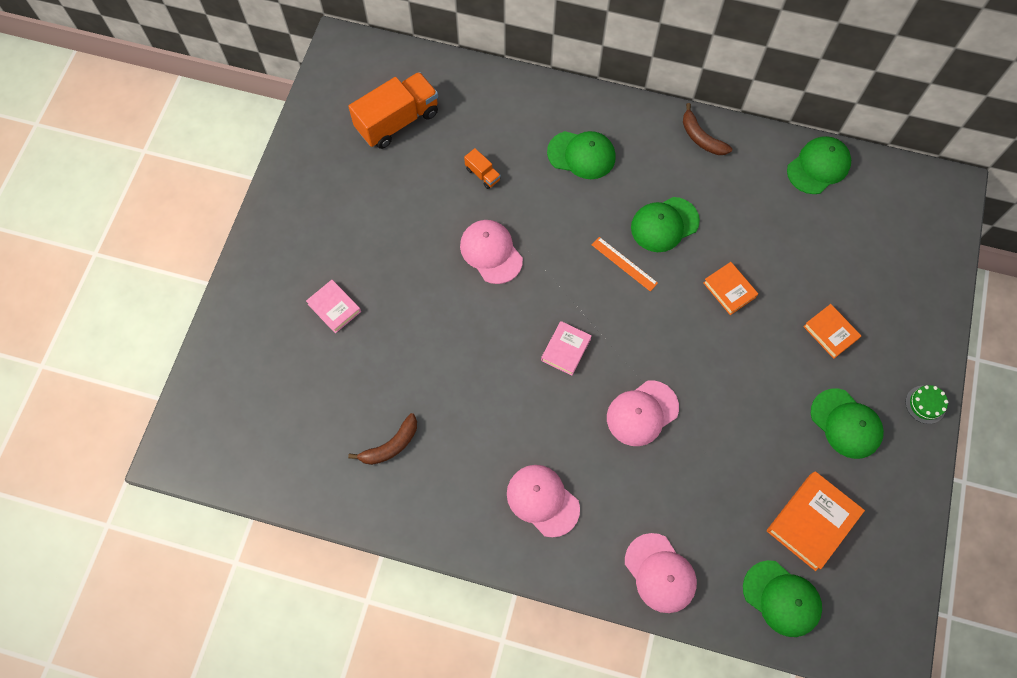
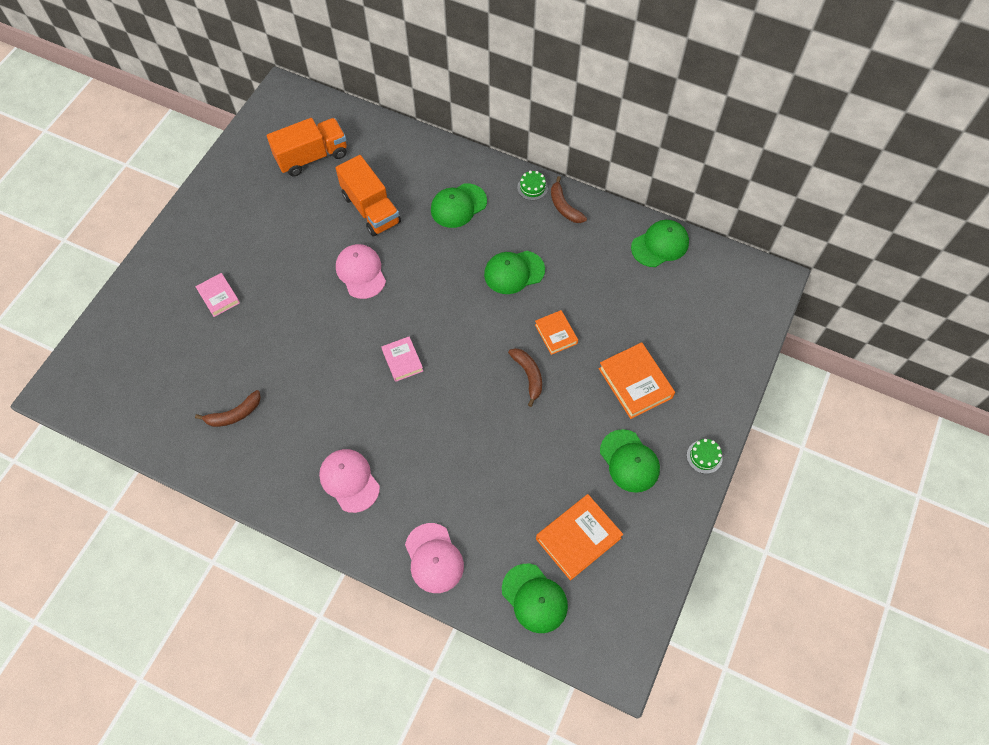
camera: 10 degrees right, 5 degrees down
orange truck [464,148,501,189] -> orange truck [336,155,401,237], size x2.26
pink book [541,321,592,376] -> pink book turned 60 degrees counterclockwise [381,336,423,382]
green cap [547,131,616,179] -> green cap turned 120 degrees clockwise [431,183,487,228]
orange ruler [592,237,658,291] -> none
pink cap [607,380,679,446] -> none
orange book [803,304,861,359] -> orange book [599,342,675,419], size x1.62
none -> brown banana [508,348,542,407]
none -> green cake [517,171,548,200]

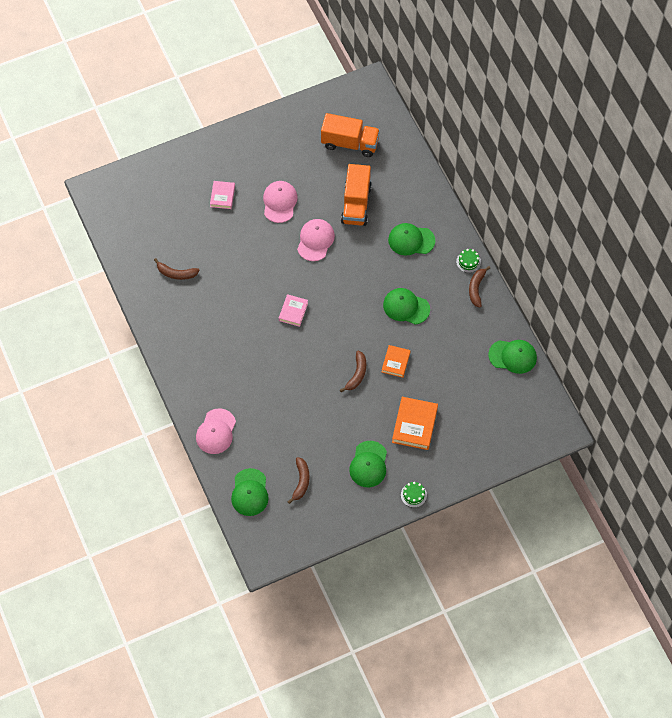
camera: 40 degrees right, 0 degrees up
pink cap [319,449,380,513] -> pink cap moved to [263,181,298,223]
orange book [536,494,623,581] -> brown banana [287,457,309,504]

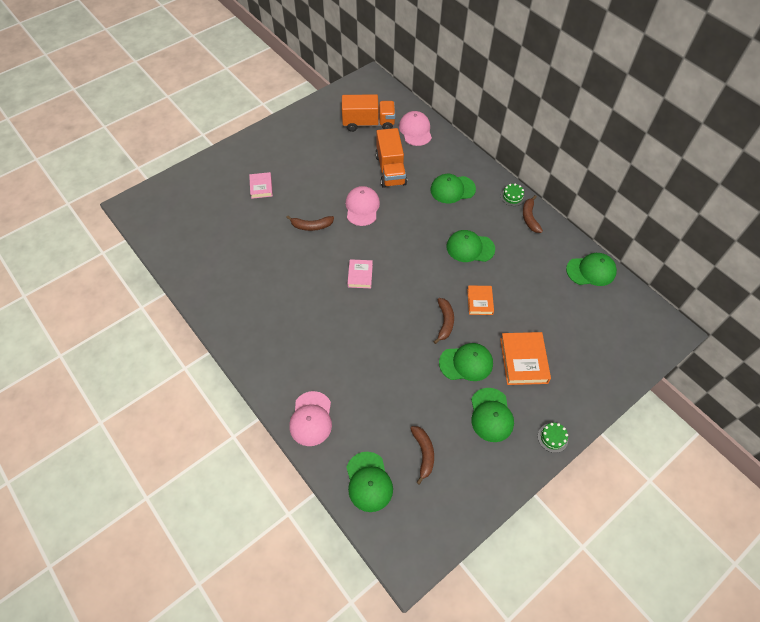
camera: 15 degrees left, 5 degrees down
brown banana [154,258,200,280] -> brown banana moved to [286,216,334,231]
pink cap [263,181,298,223] -> pink cap moved to [399,111,432,146]
none -> green cap [439,343,493,381]

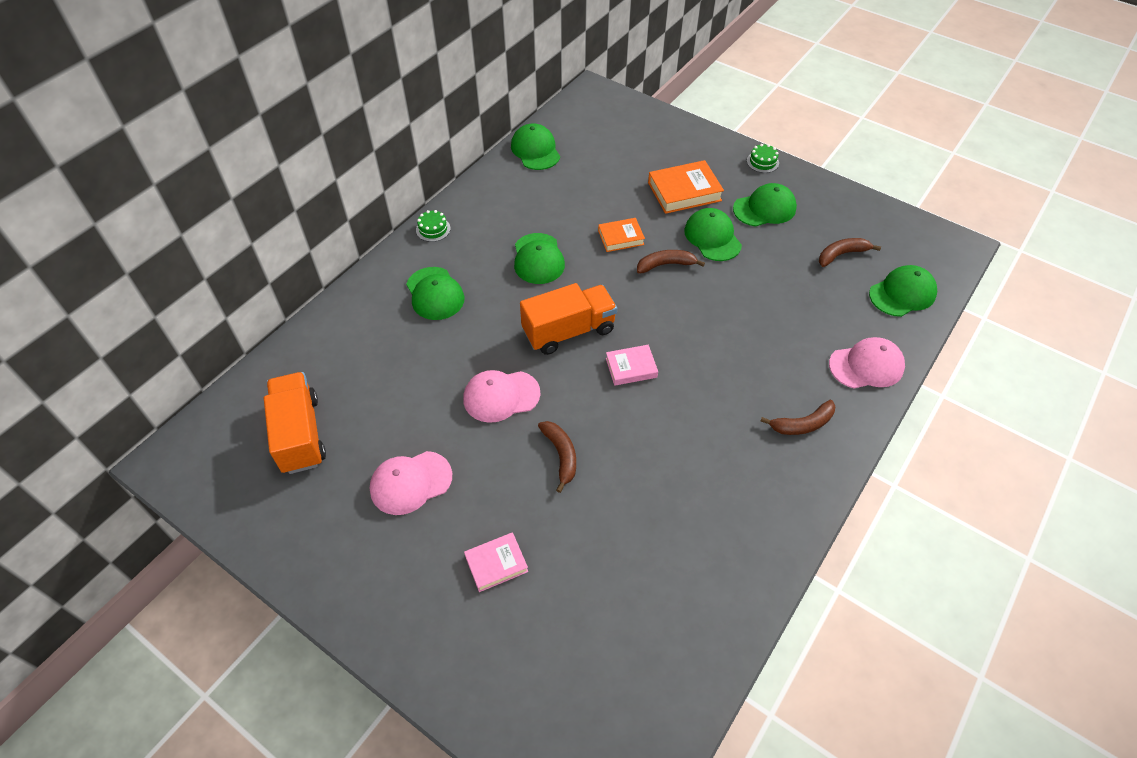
camera: 105 degrees left, 5 degrees down
orange truck [375,128,407,188] -> orange truck moved to [520,283,617,355]
pink cap [399,111,432,146] -> pink cap moved to [370,451,452,515]
brown banana [523,195,543,233] -> brown banana moved to [760,400,836,435]

